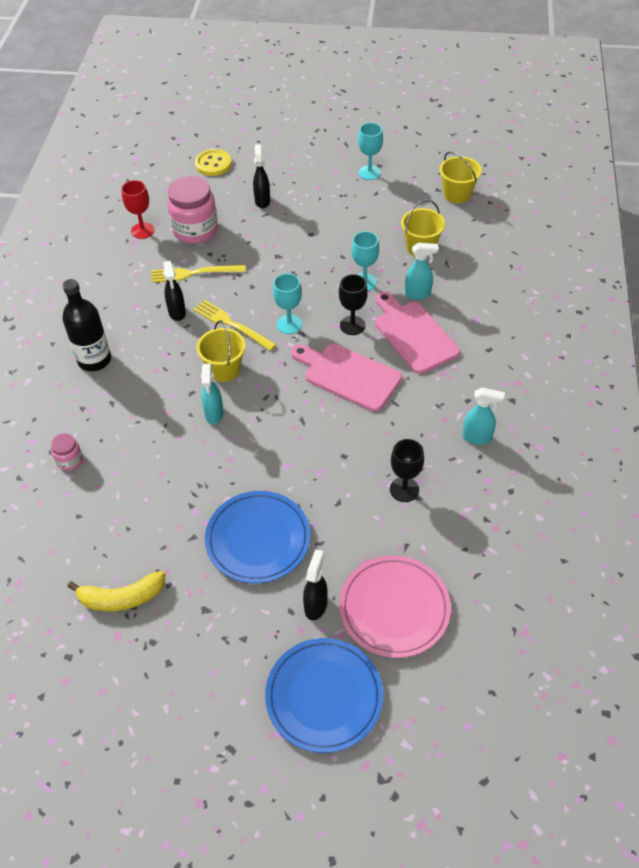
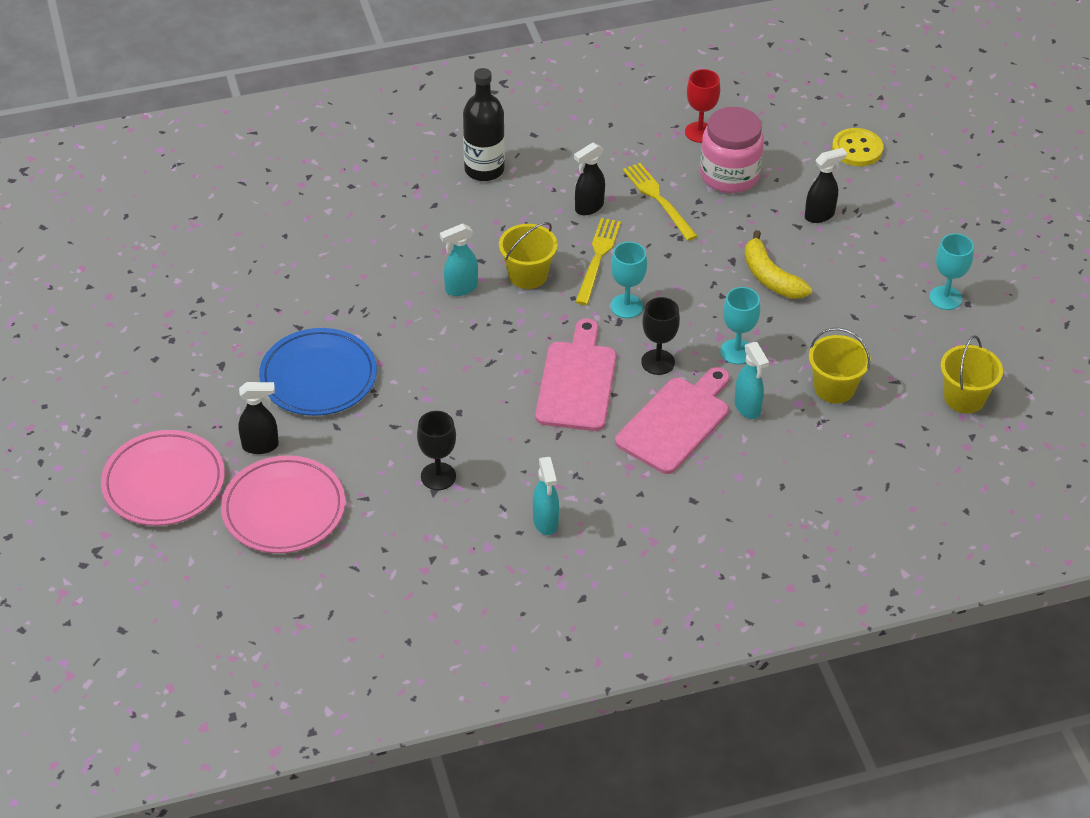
camera: 65 degrees right, 5 degrees down
pink jar [51,433,83,471] -> none
yellow banana [67,571,165,611] -> yellow banana moved to [745,230,812,299]
blue plate [265,638,383,753] -> pink plate [101,430,225,526]

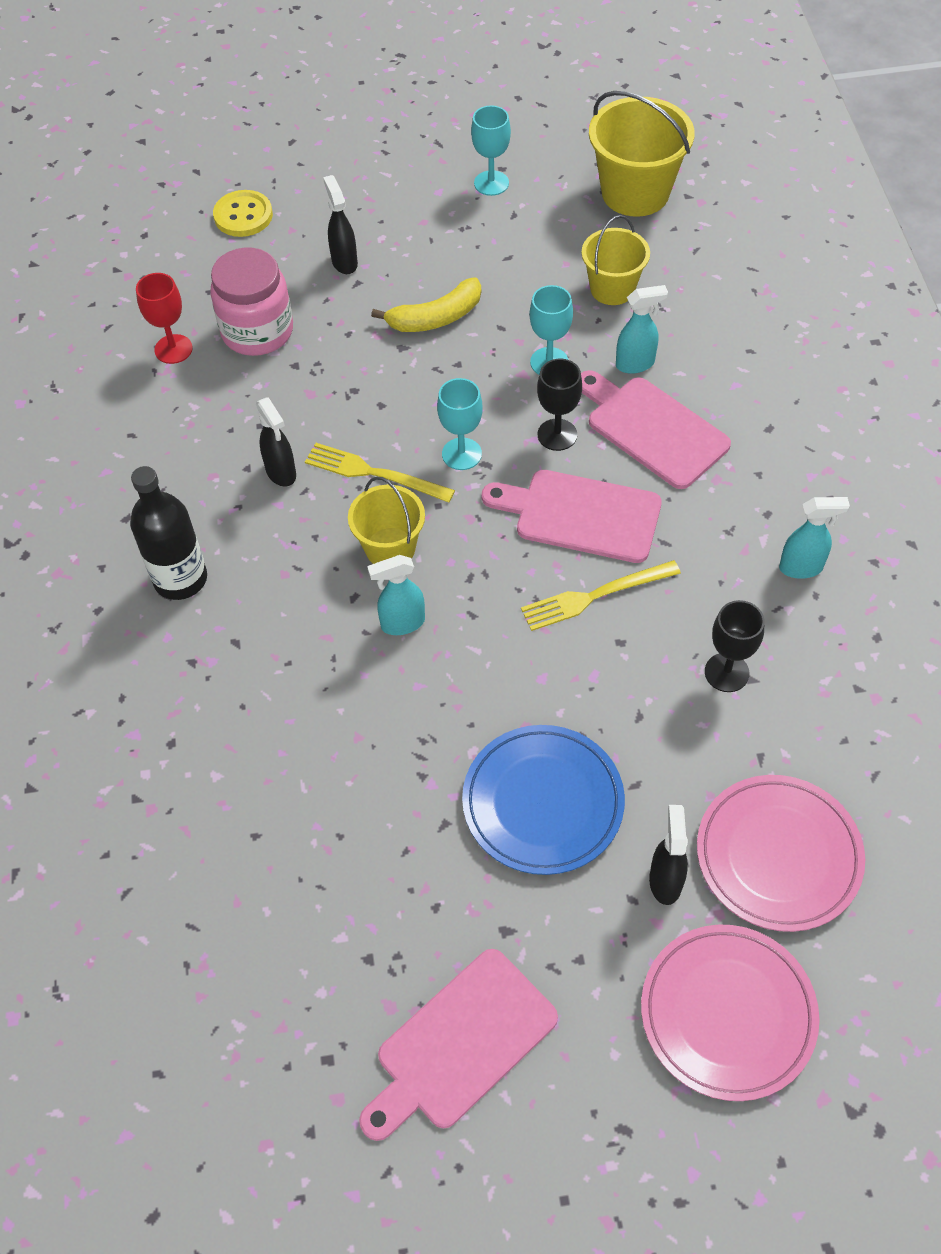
camera: 80 degrees left, 10 degrees up
turquoise spray bottle [440,224,478,296] -> turquoise spray bottle turned 90 degrees clockwise [368,555,425,635]
yellow fork [623,163,698,241] -> yellow fork moved to [521,560,681,631]
yellow bucket [941,336,1003,413] -> yellow bucket [589,91,694,217], size x1.59
none -> pink cutting board [359,949,558,1141]

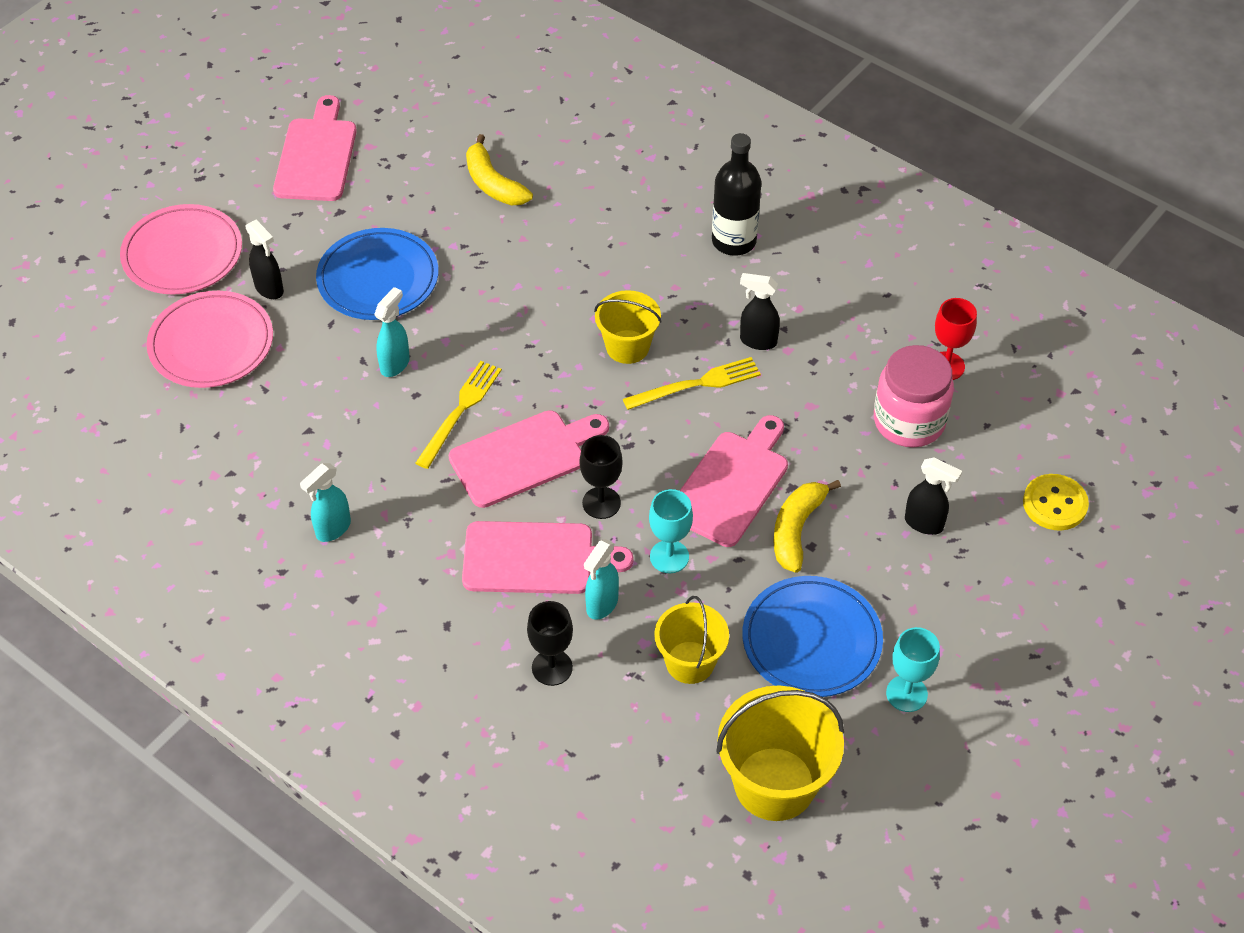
camera: 135 degrees right, 5 degrees down
turquoise spray bottle [368,555,425,635] -> turquoise spray bottle moved to [374,287,410,377]
turquoise goblet [437,378,483,470] -> none
black goblet [705,600,765,692] -> black goblet moved to [527,601,573,686]
none -> yellow banana [466,134,533,206]
none -> pink cutting board [680,415,788,547]
none -> blue plate [742,576,883,697]

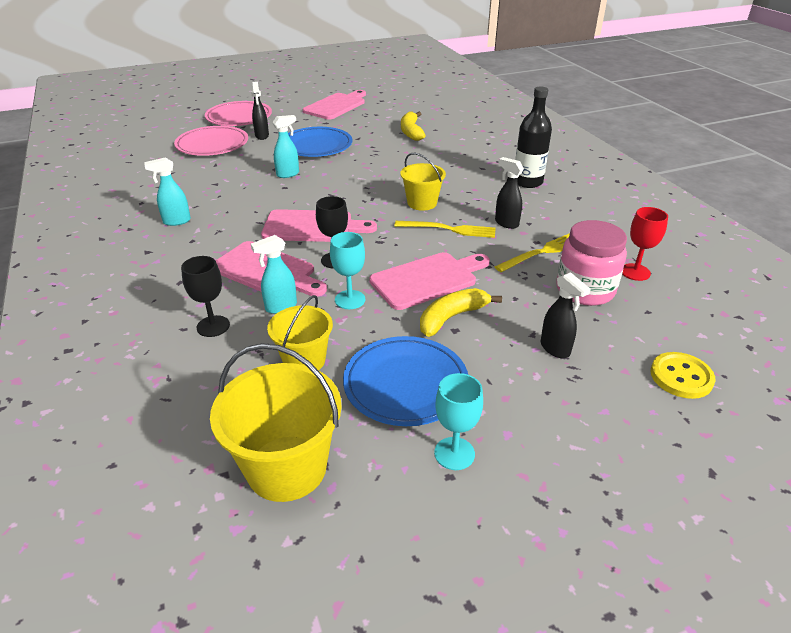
camera: 30 degrees right, 15 degrees down
yellow fork [415,361,502,469] -> yellow fork moved to [495,233,570,272]

